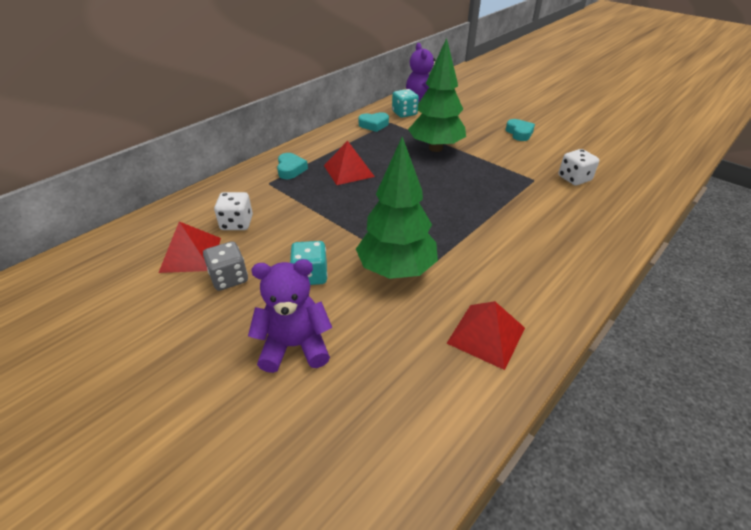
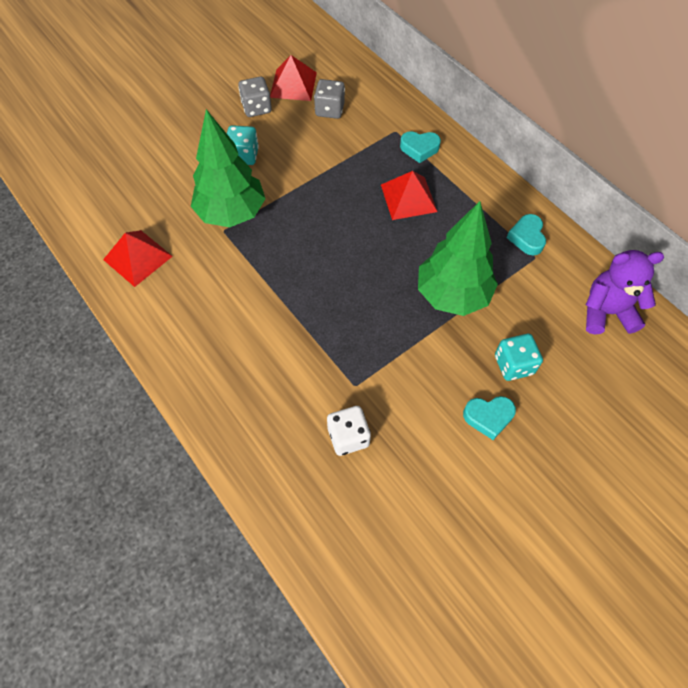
camera: 100 degrees right, 20 degrees up
white dice [214,192,253,230] -> grey dice [314,79,345,119]
purple teddy bear [248,259,332,373] -> none
turquoise dice [392,89,419,118] -> turquoise dice moved to [495,334,543,381]

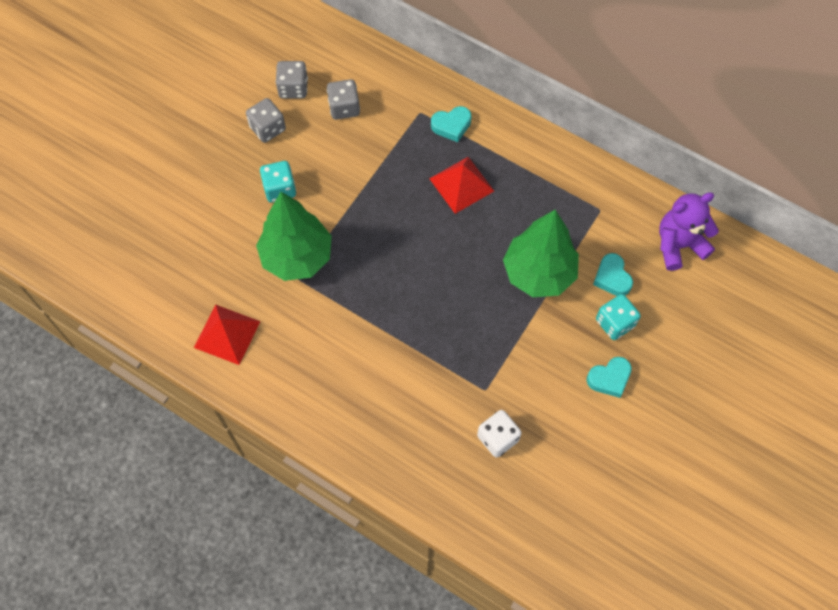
camera: 20 degrees left, 5 degrees up
red pyramid [270,55,317,101] -> grey dice [276,61,308,98]
turquoise heart [507,214,546,256] -> turquoise heart moved to [593,253,633,296]

